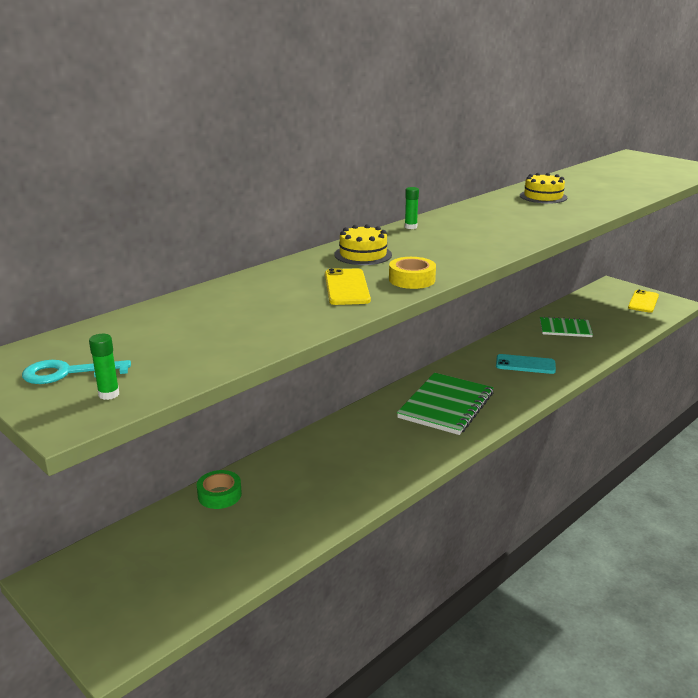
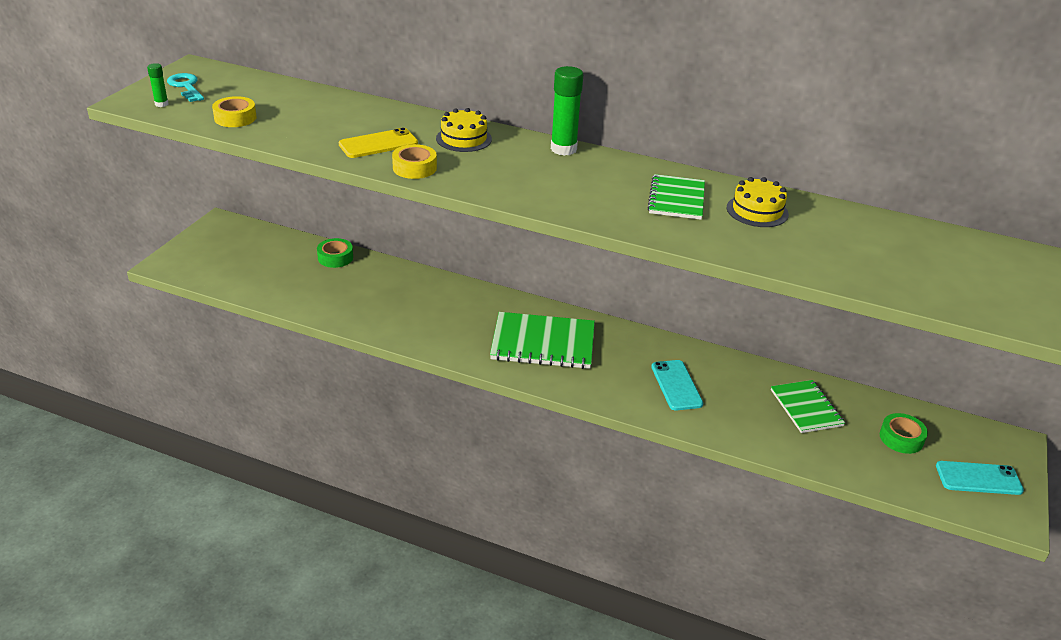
camera: 65 degrees right, 10 degrees up
green glue stick [405,187,419,229] -> green glue stick [551,66,583,156], size x1.95
yellow phone [628,289,659,313] -> turquoise phone [936,461,1024,495]
none -> yellow tape [212,96,257,127]
none -> green notebook [647,174,705,220]
none -> green tape [880,413,928,454]

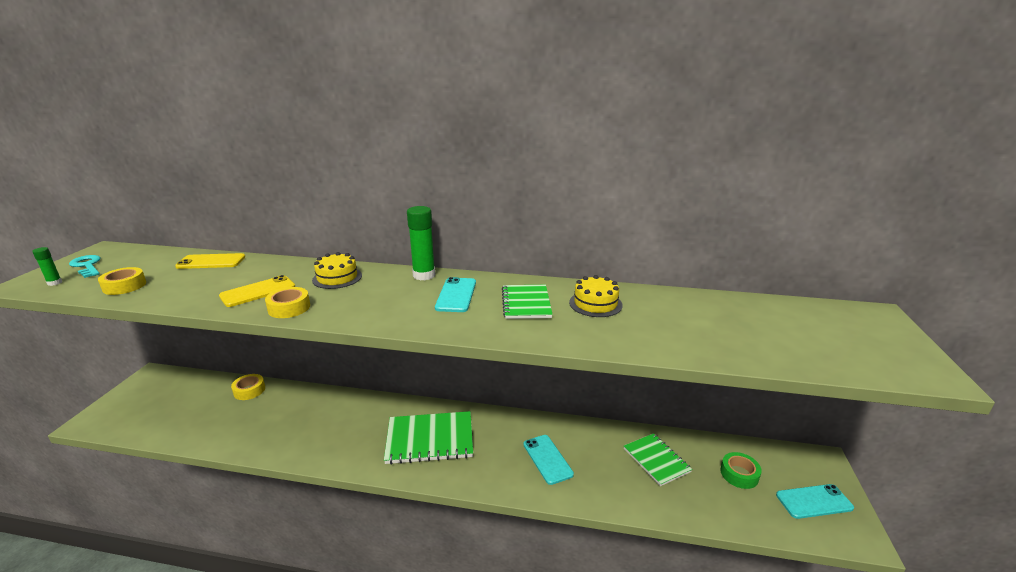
camera: 10 degrees left, 10 degrees down
green tape [317,238,353,268] -> yellow tape [231,374,265,400]
none -> yellow phone [175,253,245,269]
none -> turquoise phone [435,277,476,312]

